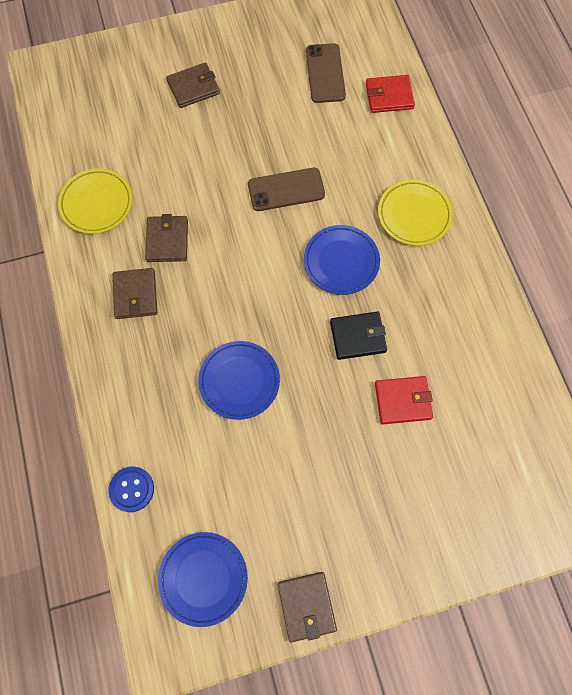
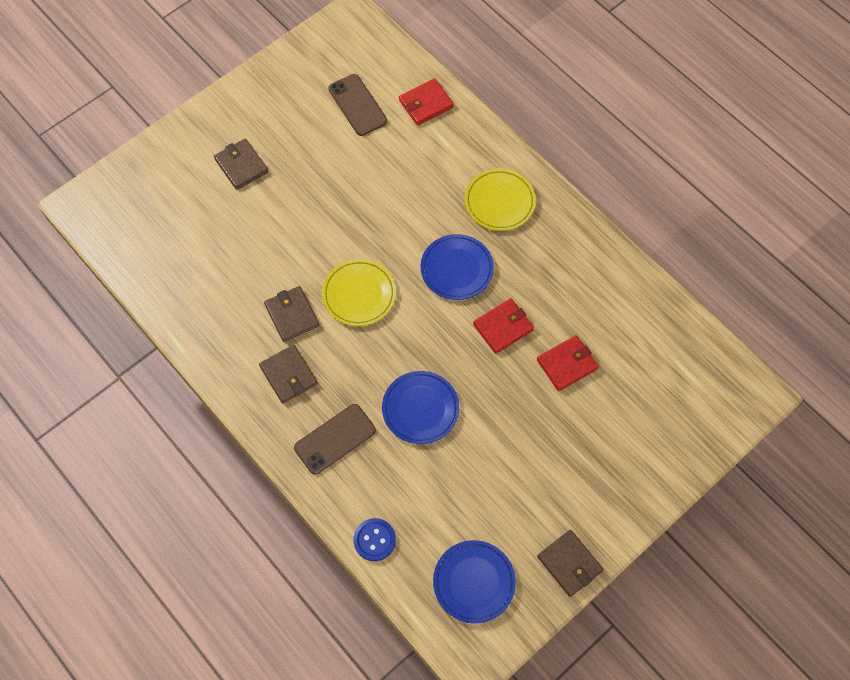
camera: 25 degrees left, 5 degrees down
yellow plate [58,168,133,234] -> yellow plate moved to [322,259,396,326]
brown wallet [166,62,220,108] -> brown wallet turned 75 degrees counterclockwise [214,139,268,190]
brown phone [248,168,325,211] -> brown phone moved to [294,404,376,475]
black wallet [330,312,387,360] -> red wallet [473,298,534,354]

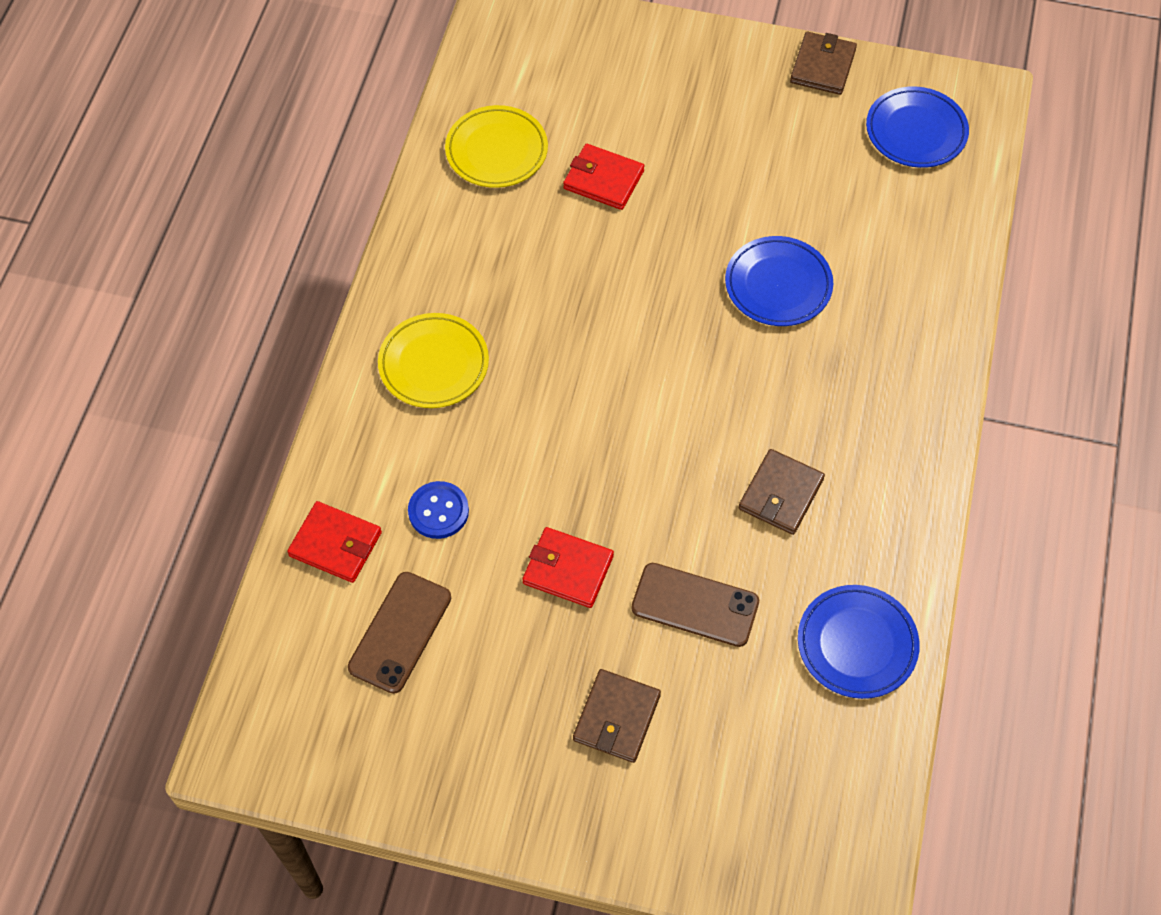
camera: 125 degrees left, 5 degrees down
brown wallet [259,344,318,404] -> none
brown phone [294,404,376,475] -> brown phone moved to [631,563,759,647]
yellow plate [322,259,396,326] -> yellow plate moved to [445,105,548,188]
blue button [354,518,396,561] -> blue button moved to [408,481,469,539]
blue plate [421,234,494,300] -> blue plate moved to [798,585,920,699]
red wallet [473,298,534,354] -> red wallet moved to [522,527,614,608]

